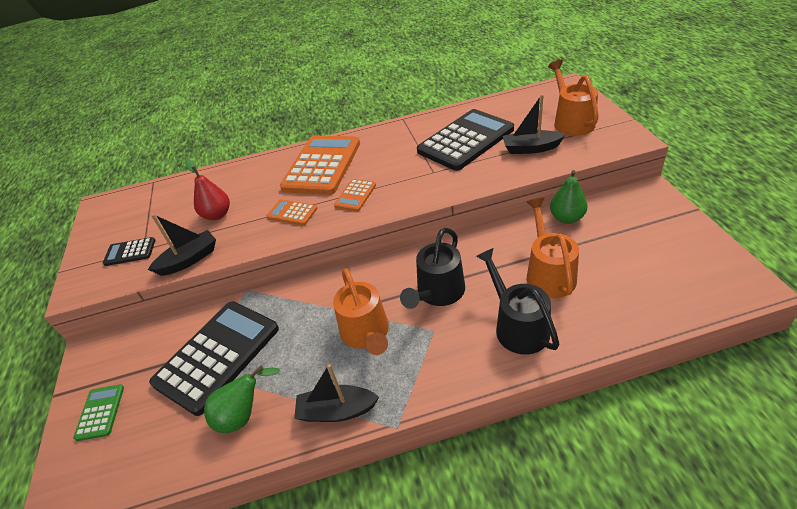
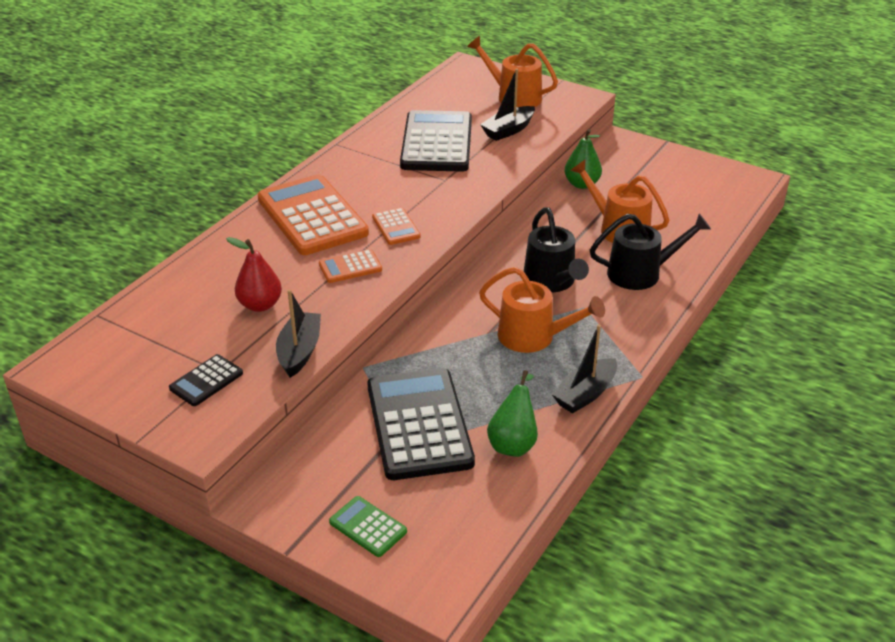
camera: 50 degrees left, 5 degrees down
black watering can [476,248,559,354] -> black watering can turned 150 degrees clockwise [590,214,711,290]

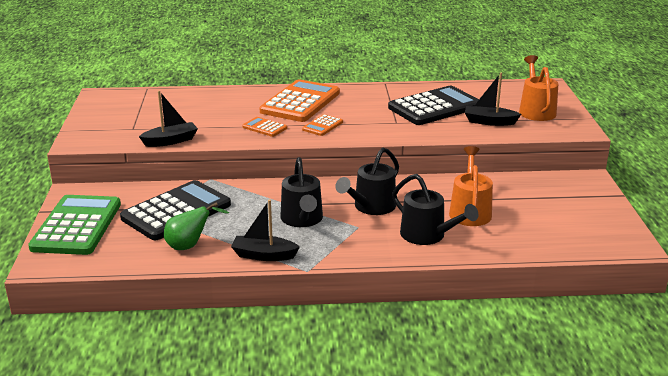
camera: 55 degrees right, 10 degrees down
black calculator [169,354,243,406] -> none
red pear [226,237,282,312] -> none
green calculator [329,496,407,557] -> green calculator [28,195,121,255], size x2.19
orange watering can [479,267,605,353] -> black watering can [280,157,323,227]
green pear [564,129,602,189] -> none

